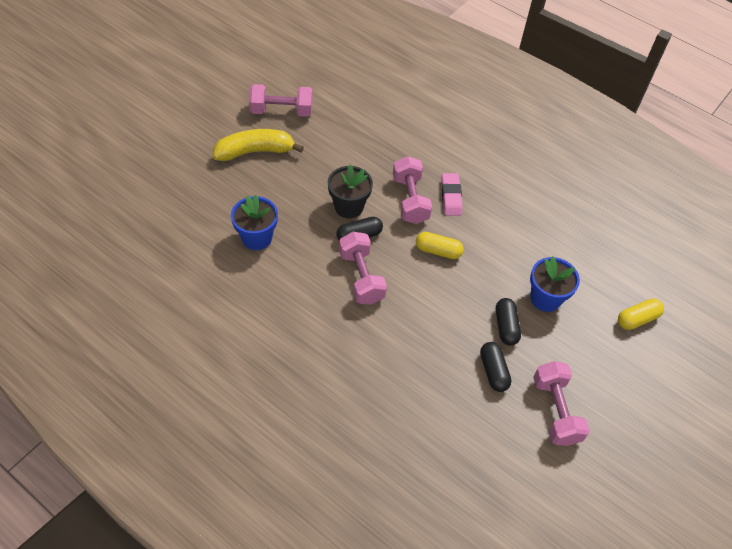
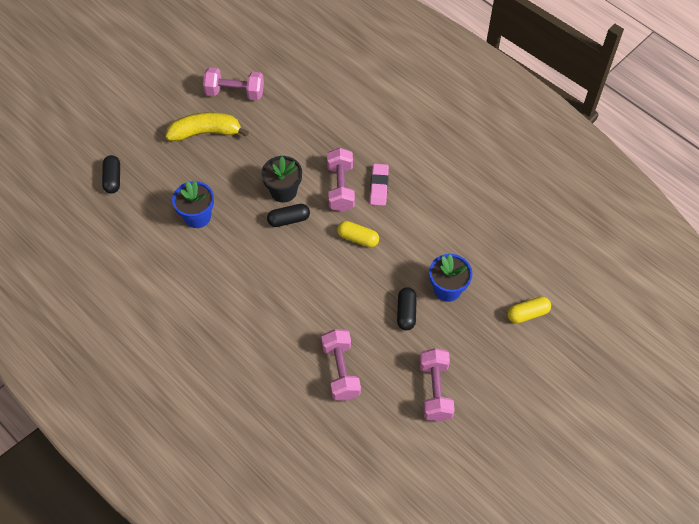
camera: 10 degrees right, 5 degrees up
pink dumbbell [339,232,387,305] -> pink dumbbell moved to [321,329,361,401]
black capsule [480,342,511,392] -> black capsule moved to [102,155,120,194]

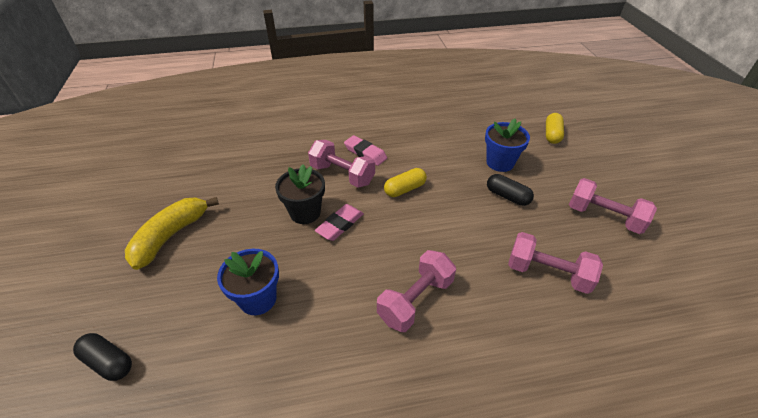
camera: 55 degrees left, 15 degrees down
pink dumbbell [203,67,264,100] -> pink dumbbell moved to [377,250,456,332]
black capsule [267,204,310,227] -> pink eraser [315,204,364,241]

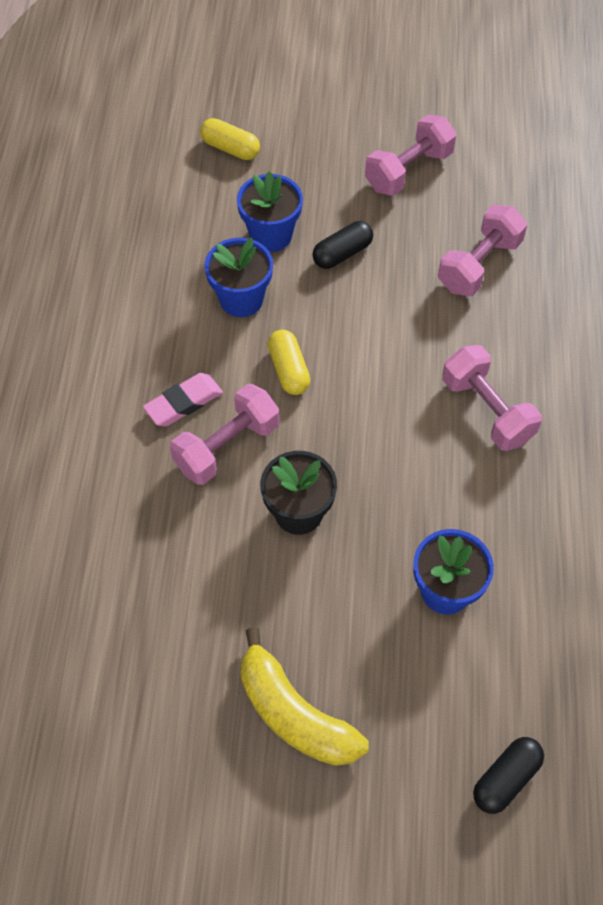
camera: 75 degrees left, 15 degrees up
pink eraser [315,204,364,241] -> none
none -> blue flower pot [204,238,273,317]

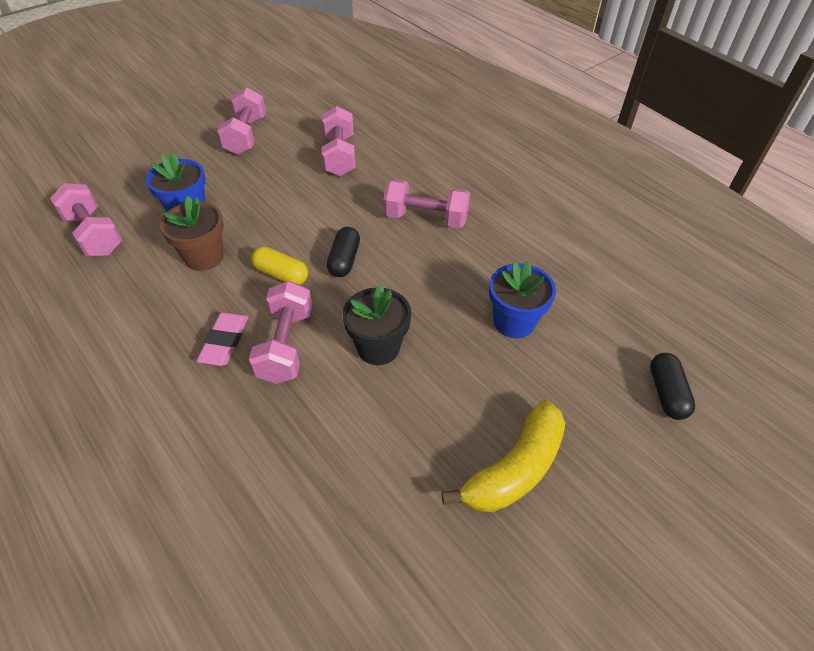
camera: 45 degrees left, 10 degrees down
yellow capsule [200,118,260,160] -> none
blue flower pot [204,238,273,317] -> brown flower pot [160,196,224,271]
yellow banana [241,627,369,766] -> yellow banana turned 45 degrees counterclockwise [442,400,565,512]
black capsule [312,221,373,269] -> black capsule moved to [327,227,360,277]
none -> pink dumbbell [50,183,122,256]

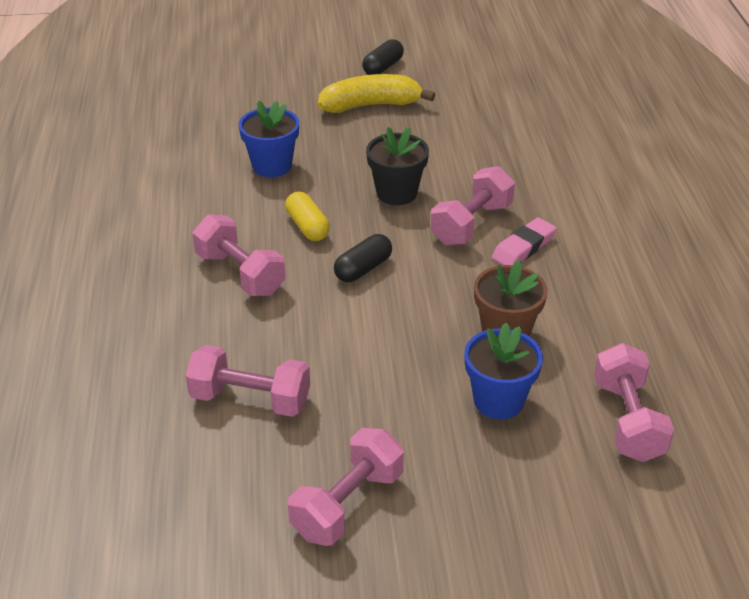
camera: 145 degrees left, 10 degrees down
yellow capsule [251,247,308,285] -> yellow capsule moved to [285,191,330,241]
pink dumbbell [321,106,356,176] -> pink dumbbell turned 75 degrees clockwise [186,345,310,417]
black capsule [650,353,695,420] -> black capsule moved to [362,39,404,75]

